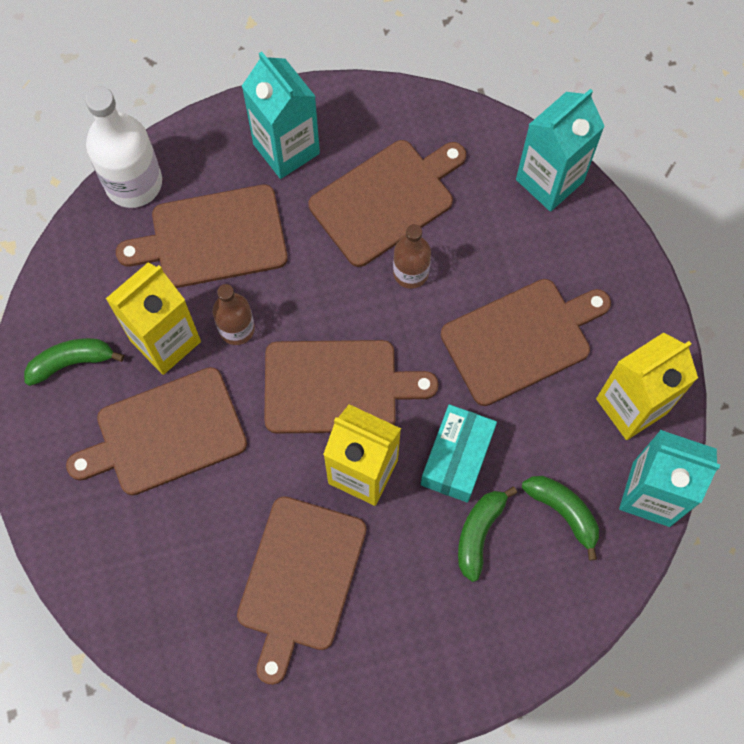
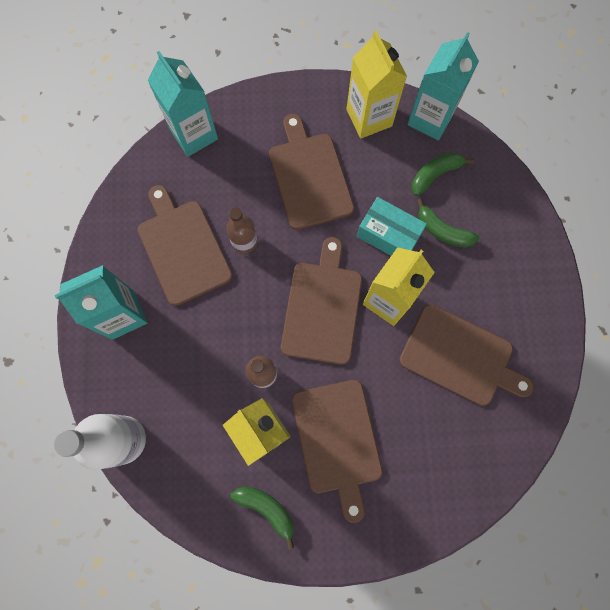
camera: 80 degrees left, 5 degrees up
green banana [24,338,124,386] -> green banana turned 135 degrees clockwise [230,486,294,549]
brown cutting board [116,185,288,288] -> none

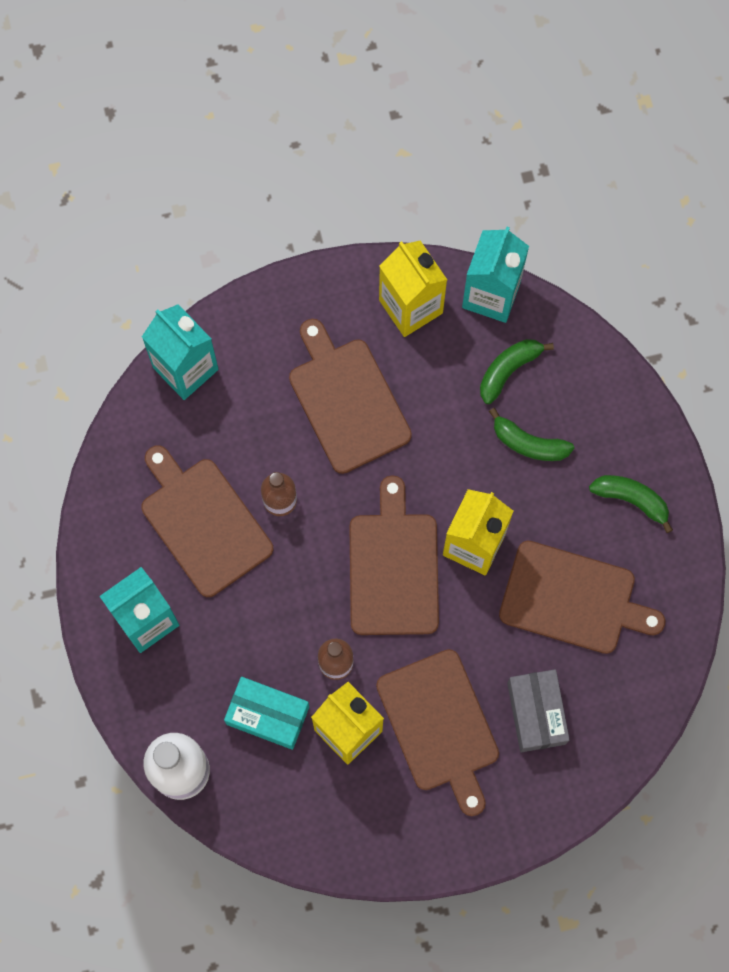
camera: 10 degrees left, 0 degrees up
green banana [230,486,294,549] -> green banana moved to [589,475,673,533]
turquoise box [357,197,427,256] -> turquoise box moved to [224,677,309,750]
none -> grey box [507,669,570,752]

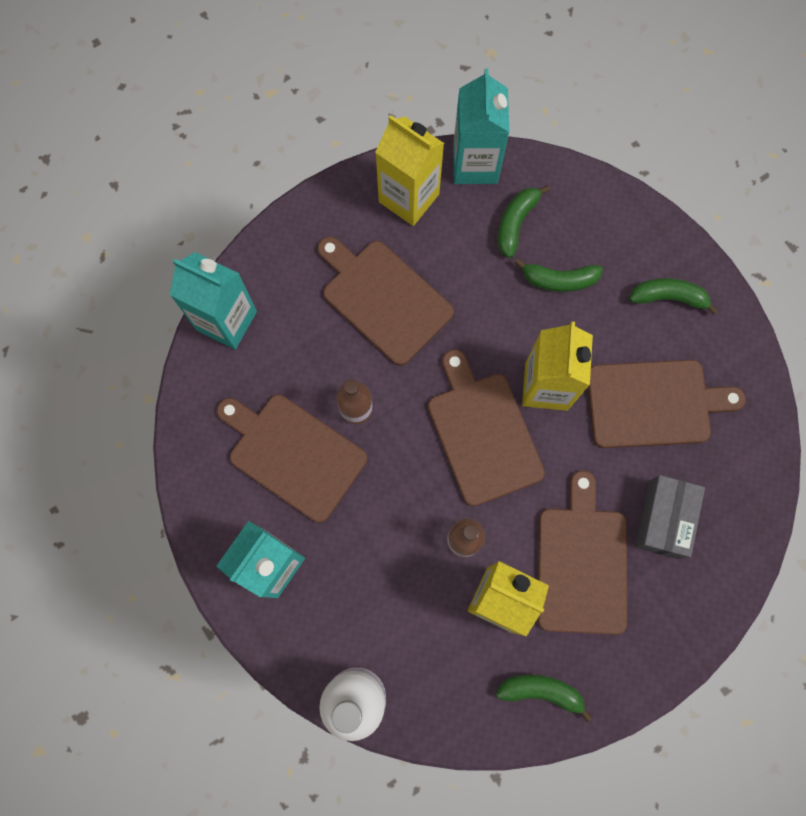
camera: 20 degrees left, 0 degrees up
turquoise box [224,677,309,750] -> none
brown cutting board [376,649,499,816] -> brown cutting board turned 135 degrees counterclockwise [537,470,627,635]
grey box [507,669,570,752] -> grey box turned 45 degrees clockwise [635,475,705,559]
none -> green banana [496,675,592,722]

